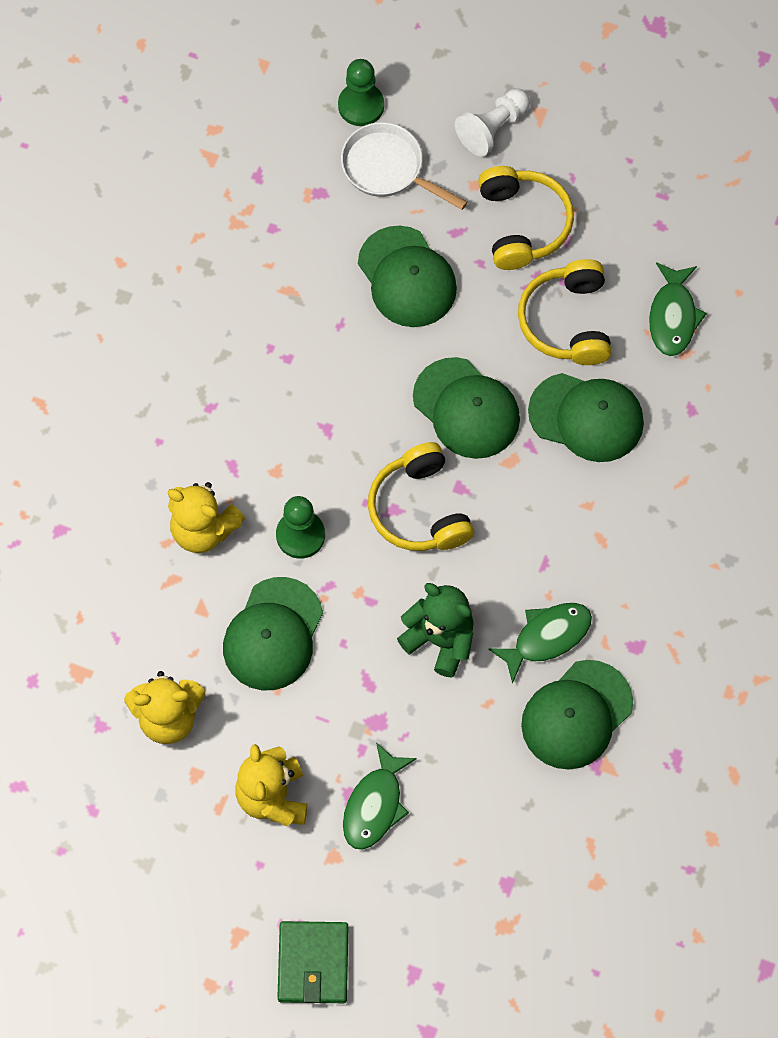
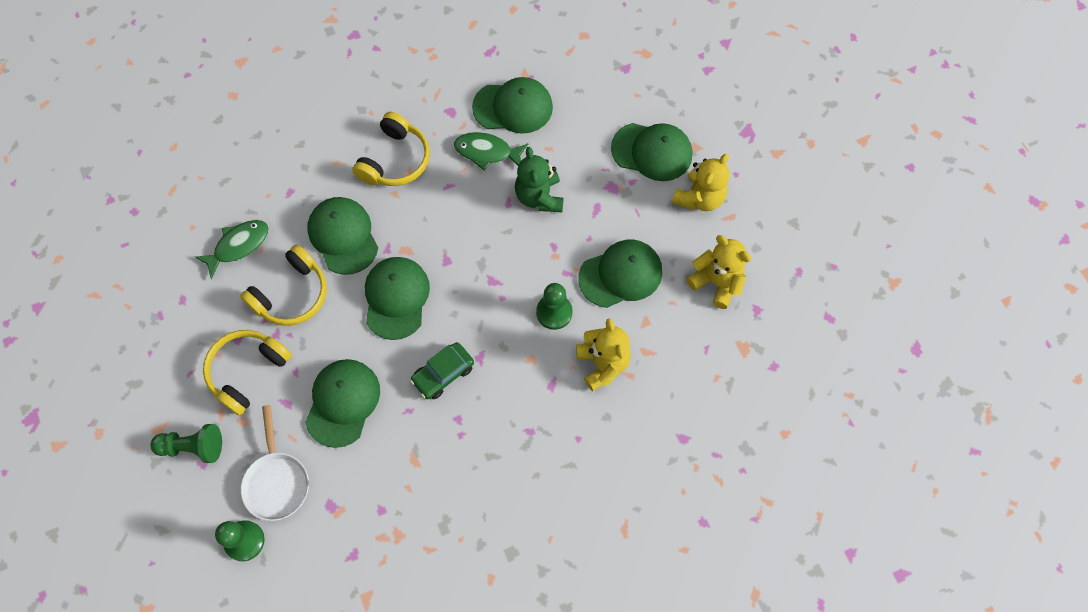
camera: 135 degrees left, 0 degrees up
green wallet [277,921,348,1003] -> none
green fish [343,742,417,850] -> green cap [611,123,692,181]
yellow headphones [368,442,474,551] -> yellow headphones moved to [352,112,430,186]
white pawn [455,88,530,156] -> green pawn [151,424,222,463]
none -> green car [410,342,474,399]

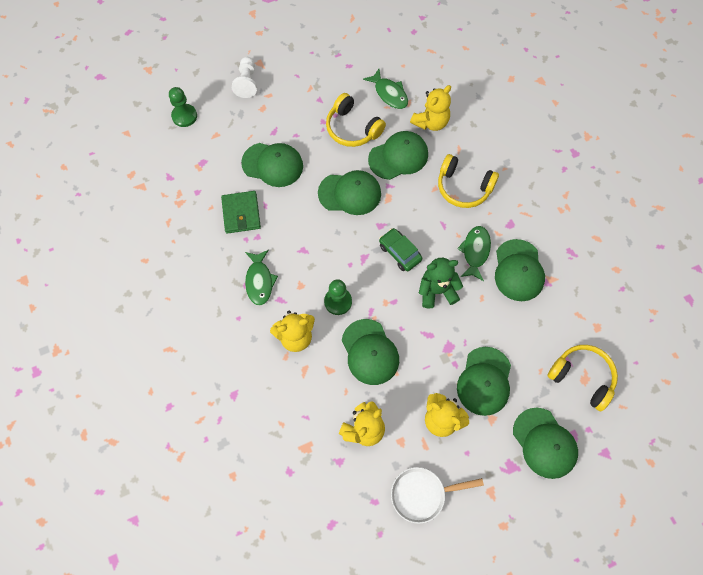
camera: 90 degrees right, 0 degrees up
green pawn [151,424,222,463] -> white pawn [232,57,257,98]
yellow headphones [203,330,292,416] -> yellow headphones moved to [547,345,618,411]
white pan [240,405,309,521] -> white pan moved to [391,467,484,524]
green car [410,342,474,399] -> green car moved to [379,228,422,271]
none -> green wallet [221,191,261,234]
none -> green fish [245,250,278,305]
none -> yellow teddy bear [410,85,451,131]
none -> green cap [513,408,578,479]

